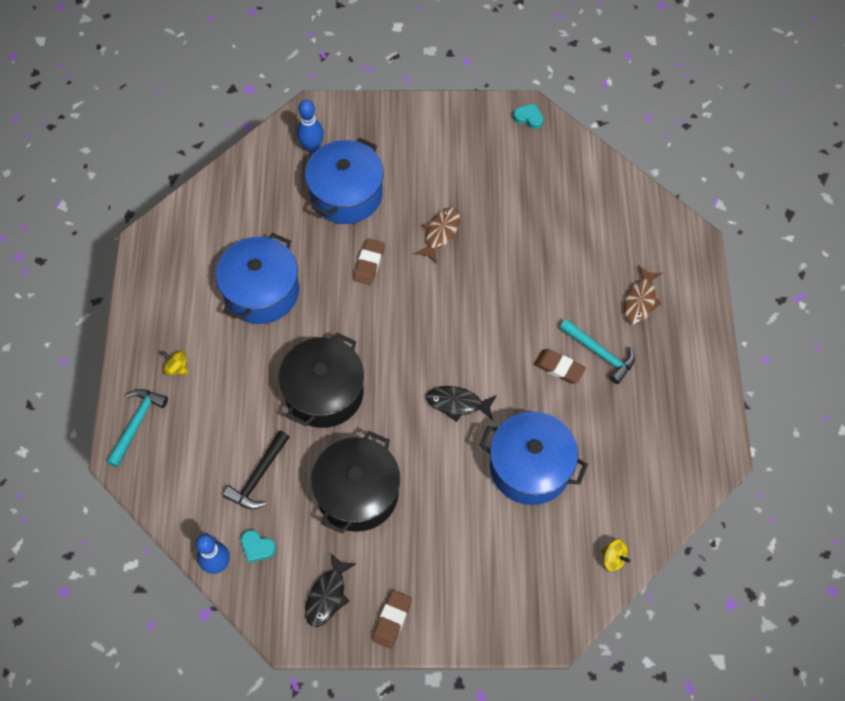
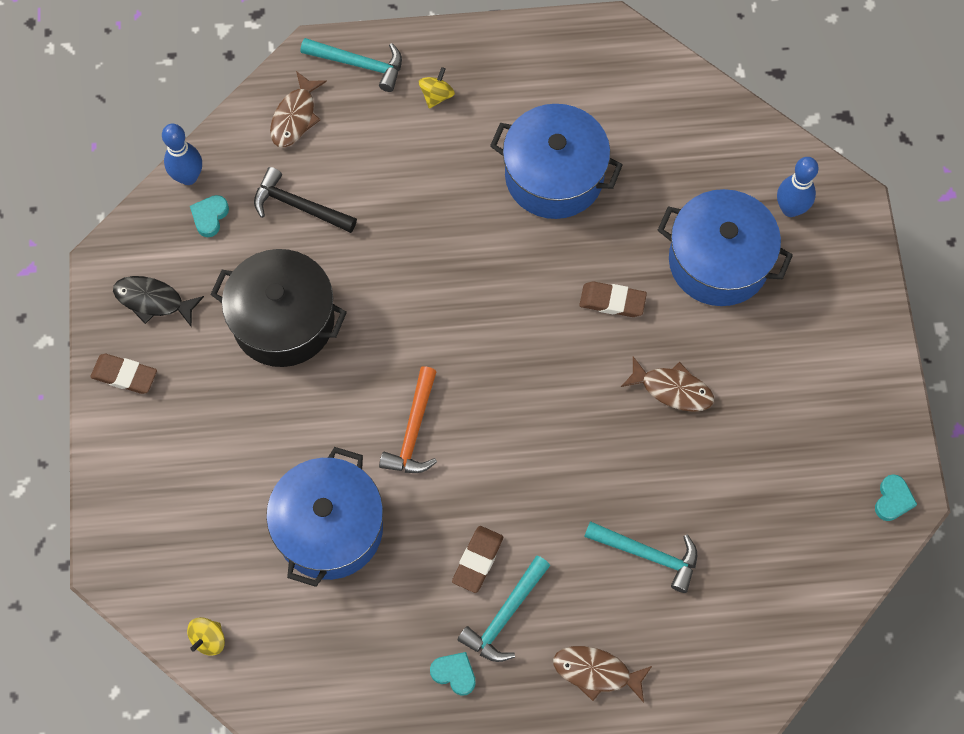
camera: 85 degrees right, 5 degrees up
black pot [278,333,364,428] -> none
black fish [426,386,497,422] -> orange hammer [379,366,437,473]
none -> brown fish [270,71,327,147]
none -> turquoise heart [430,652,476,696]
none -> turquoise hammer [584,521,697,593]

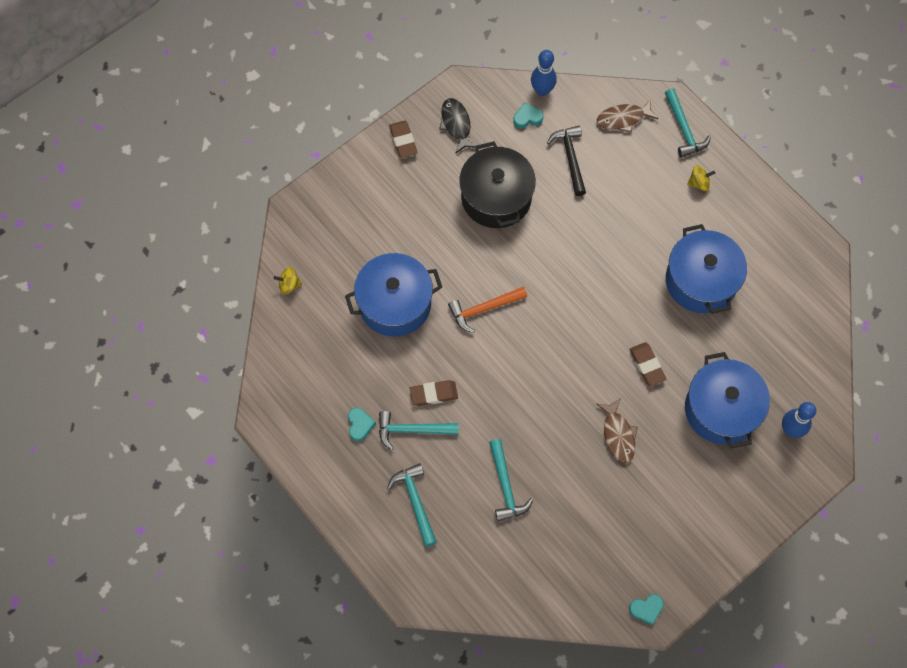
camera: 55 degrees right, 0 degrees up
brown fish [553,646,652,703] -> turquoise hammer [387,463,437,547]

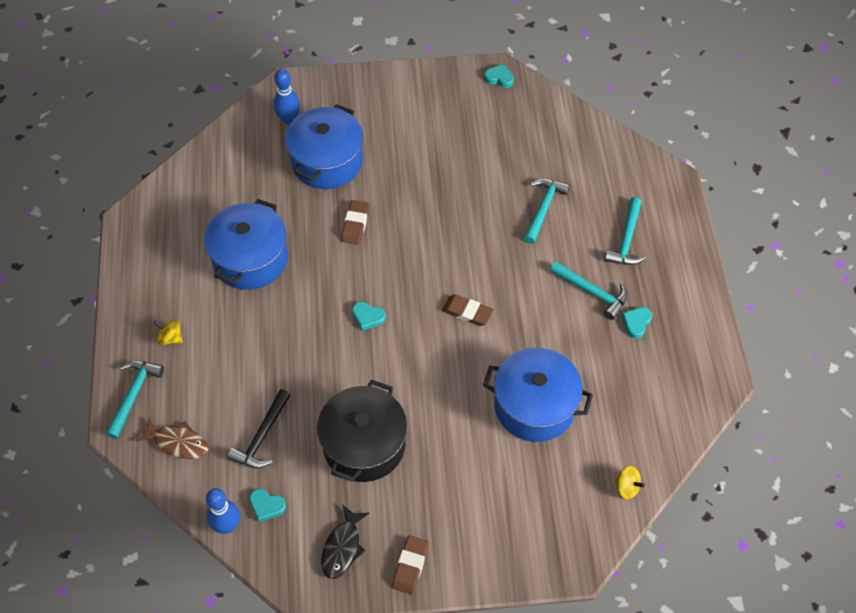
camera: 145 degrees left, 10 degrees down
brown eraser [409,380,458,406] -> brown eraser moved to [442,294,493,326]
orange hammer [448,286,527,333] -> none
brown fish [597,398,638,463] -> none
none -> turquoise heart [352,302,386,330]

